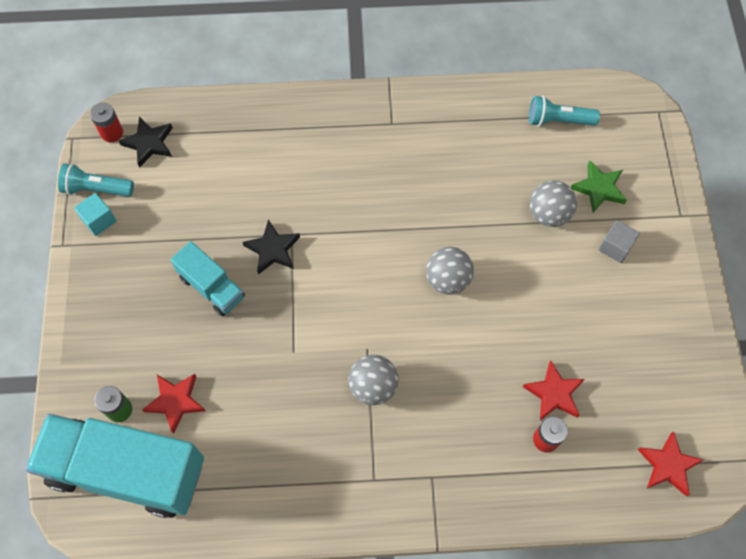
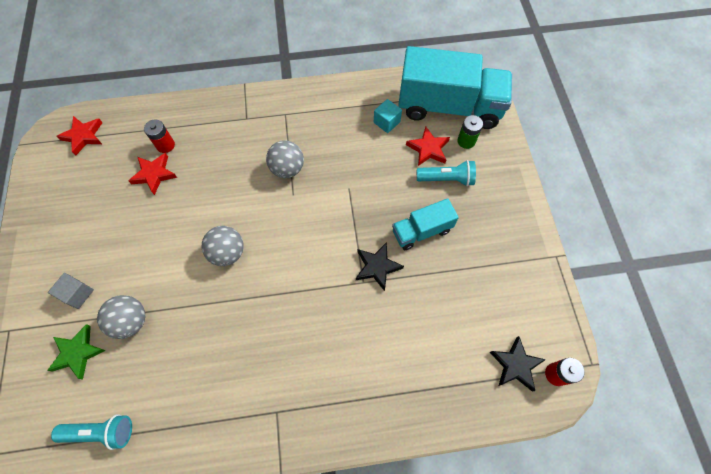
camera: 175 degrees right, 0 degrees up
turquoise flashlight [58,163,134,197] -> turquoise flashlight moved to [417,160,476,186]
turquoise cube [74,193,117,236] -> turquoise cube moved to [374,99,402,133]
turquoise truck [171,241,245,316] -> turquoise truck turned 60 degrees counterclockwise [392,198,459,250]

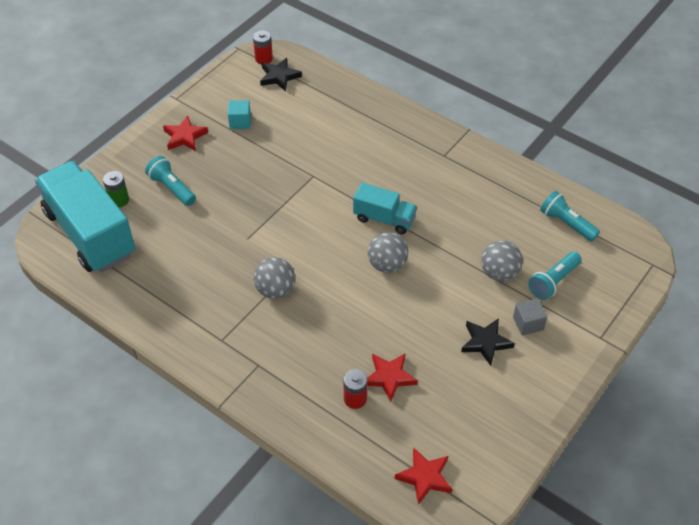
camera: 135 degrees left, 15 degrees down
green star [47,324,106,379] -> turquoise flashlight [528,252,582,300]
black star [356,242,404,291] -> black star moved to [461,318,515,366]
turquoise cube [374,99,402,133] -> turquoise cube moved to [228,100,251,129]
turquoise truck [392,198,459,250] -> turquoise truck moved to [353,183,417,234]
red star [406,126,450,166] -> red star moved to [163,116,208,151]

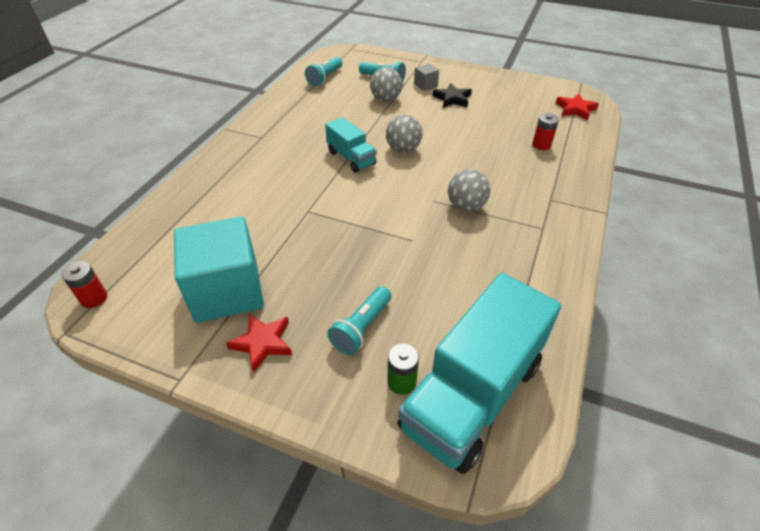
camera: 105 degrees left, 5 degrees down
turquoise cube [228,100,251,129] -> turquoise cube [174,216,264,323], size x2.41
black star [260,58,302,91] -> none
turquoise truck [353,183,417,234] -> turquoise truck turned 135 degrees clockwise [325,117,377,173]
red star [367,353,418,402] -> none

